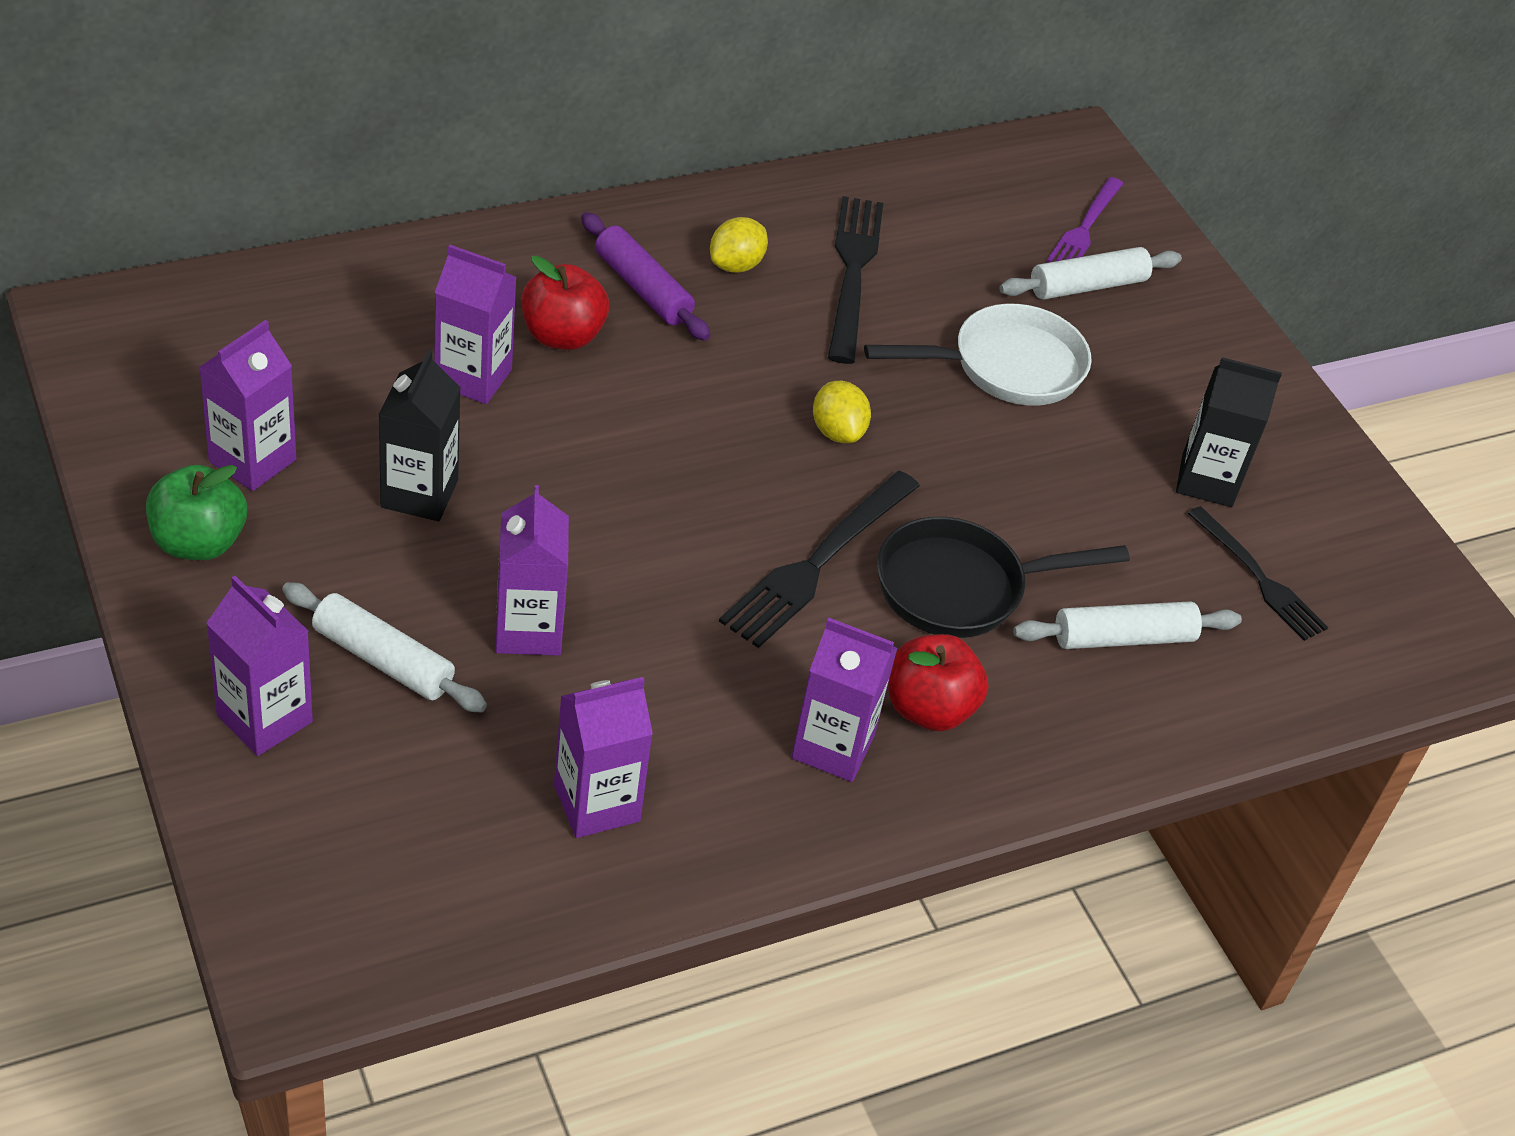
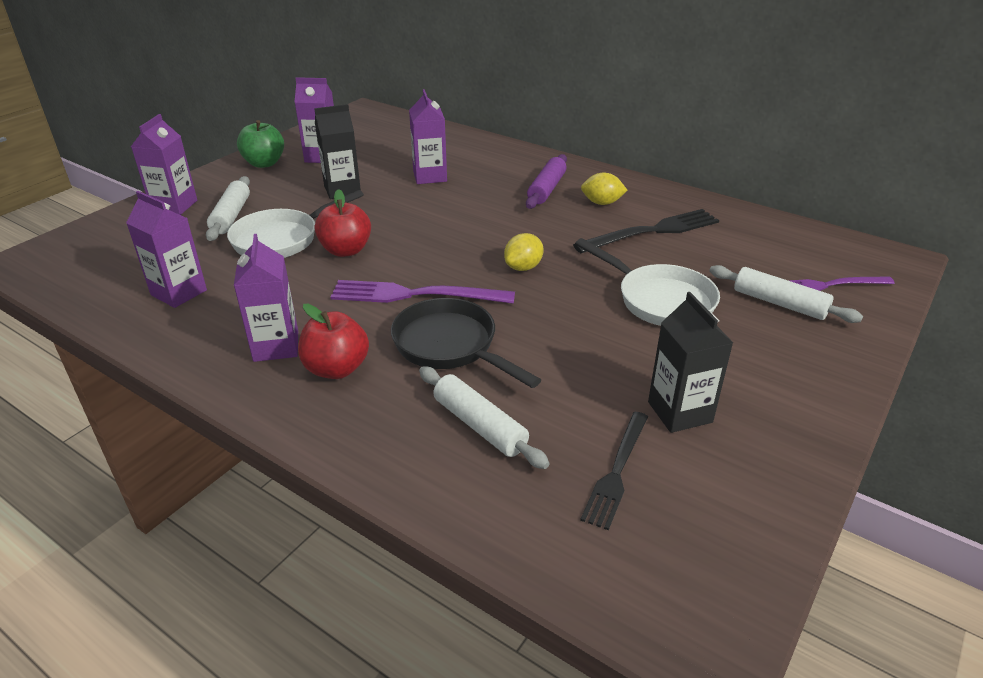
camera: 65 degrees right, 10 degrees down
purple carton [495,485,569,656] -> white pan [227,190,364,258]
red apple [521,255,609,350] -> red apple moved to [315,189,371,257]
black fork [719,471,920,648] -> purple fork [331,280,515,304]

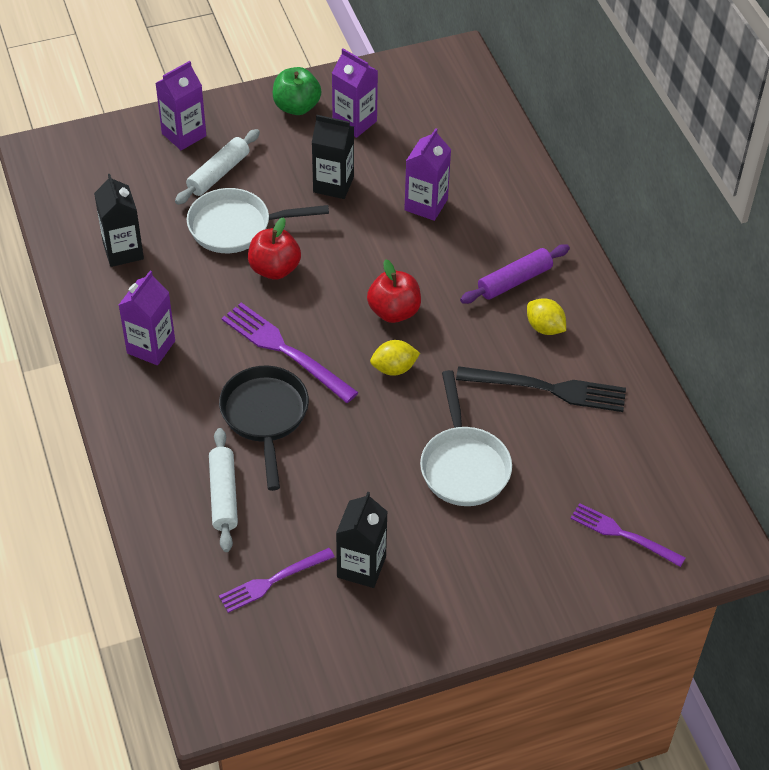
camera: 35 degrees right, 15 degrees up
purple carton [126,191,207,308] -> black carton [94,174,144,267]
red apple [298,304,369,379] -> red apple moved to [367,259,421,323]
black fork [580,412,648,530] -> purple fork [219,548,335,613]
white rolling pin [709,265,863,323] -> none

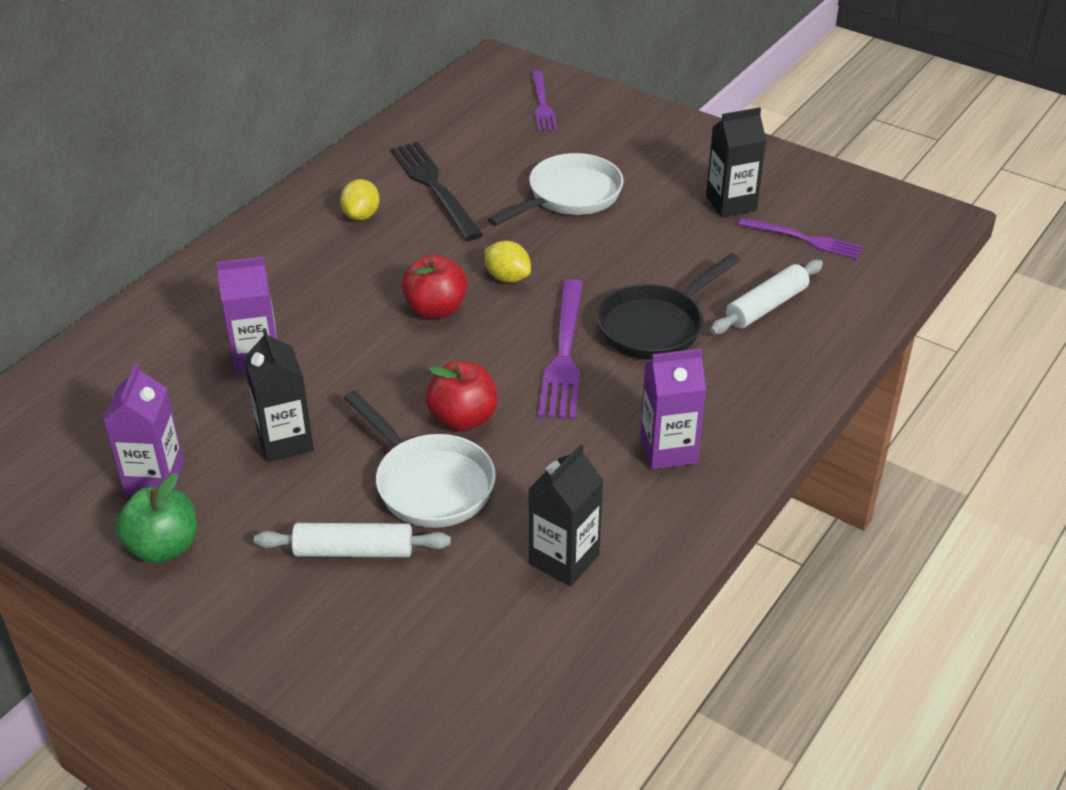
camera: 125 degrees left, 10 degrees down
purple carton [156,61,206,150] -> none
purple rolling pin [460,244,570,304] -> none

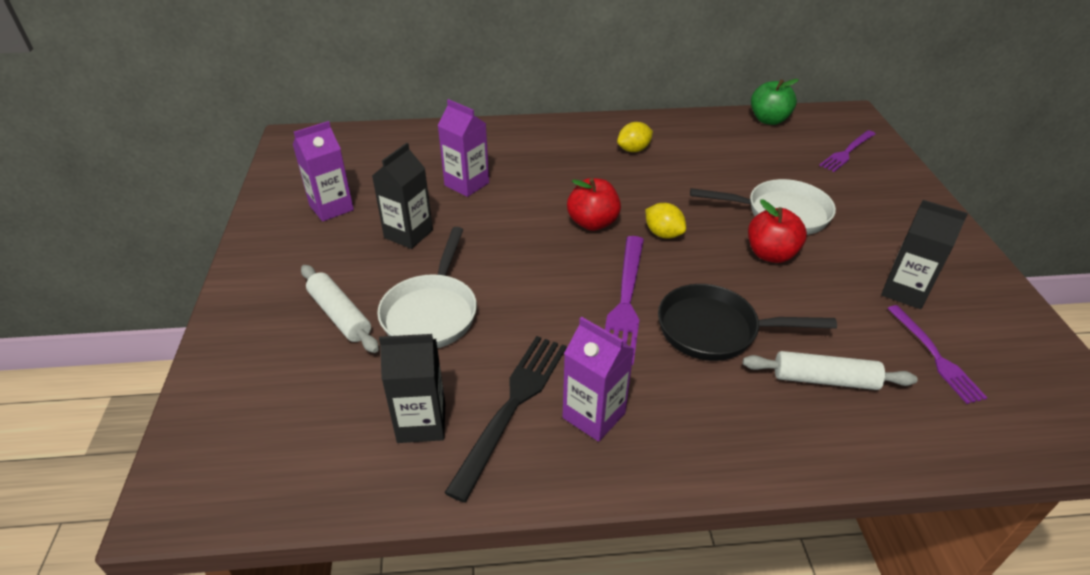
camera: 50 degrees right, 0 degrees up
green apple [116,473,197,563] -> green apple moved to [751,79,799,125]
black fork [390,142,483,241] -> black fork moved to [444,336,567,502]
red apple [425,361,498,431] -> red apple moved to [748,200,807,263]
yellow lemon [485,241,531,283] -> yellow lemon turned 45 degrees counterclockwise [645,203,686,239]
purple fork [538,279,583,420] -> purple fork turned 45 degrees counterclockwise [605,236,644,365]

